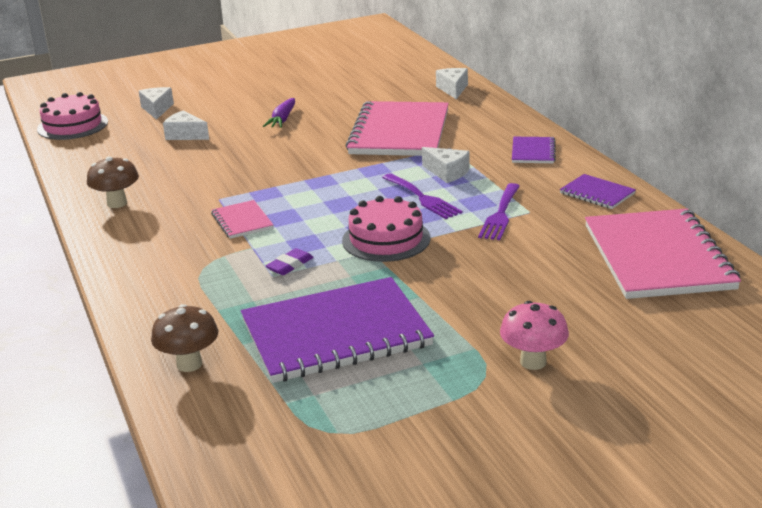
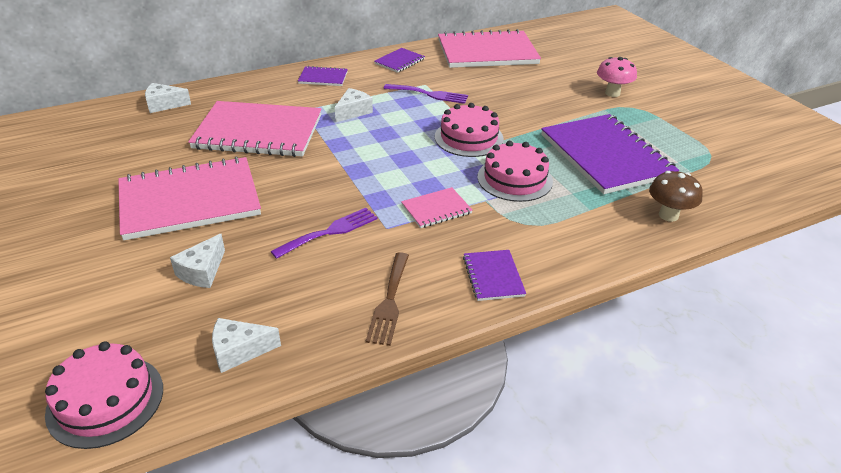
camera: 95 degrees left, 10 degrees up
brown mushroom [87,156,139,208] -> brown fork [366,252,409,346]
white cheese [139,87,174,120] -> white cheese moved to [212,318,281,373]
purple carrot [263,98,295,128] -> pink notebook [118,156,261,240]
purple eraser [265,248,314,275] -> pink cake [477,141,553,202]
purple fork [382,173,462,219] -> purple fork moved to [270,208,377,259]
none -> purple notebook [463,250,526,301]

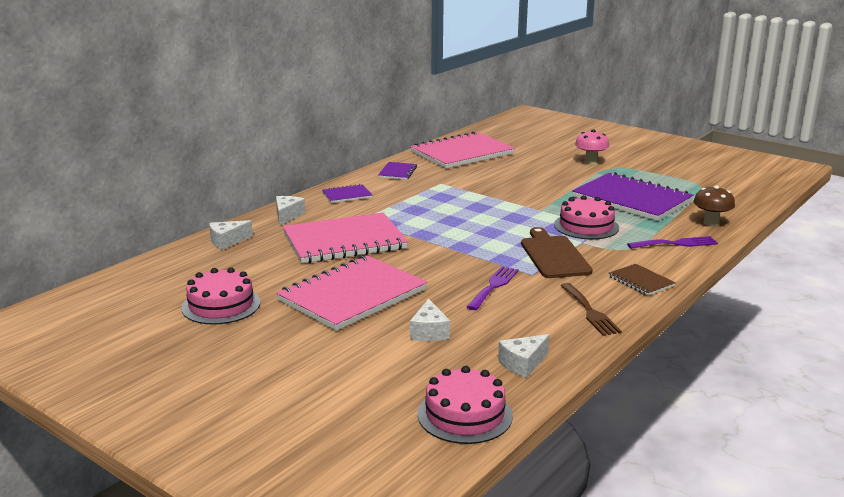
camera: 25 degrees left, 15 degrees down
white cheese [335,88,373,122] -> white cheese moved to [276,196,305,226]
purple fork [384,84,468,104] -> purple fork moved to [627,236,718,249]
pink notebook [401,187,473,228] -> brown cutting board [521,227,593,278]
pink cake [435,103,504,157] -> pink cake moved to [181,267,260,325]
purple notebook [463,250,526,301] -> brown notebook [609,264,676,296]

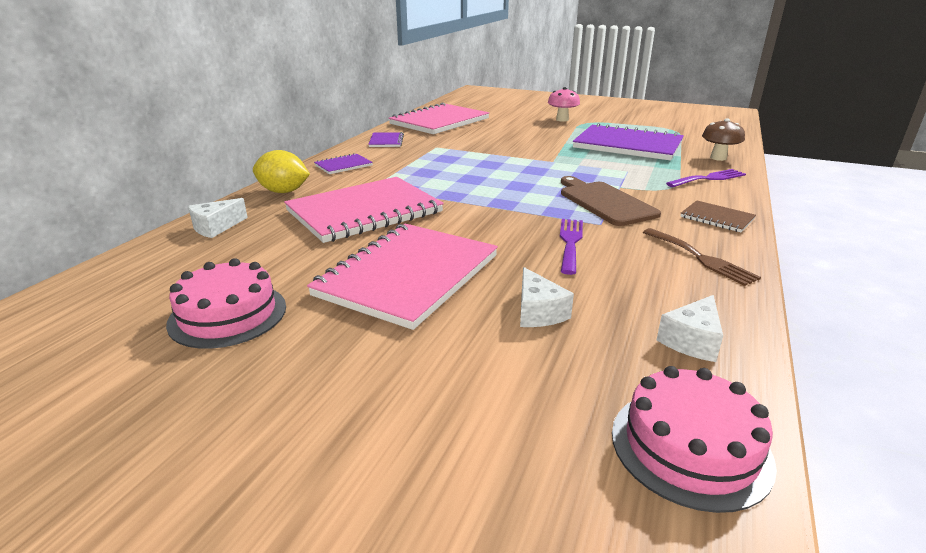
camera: 15 degrees left, 5 degrees up
white cheese [276,196,305,226] -> yellow lemon [253,150,310,193]
pink cake [554,195,619,240] -> none

